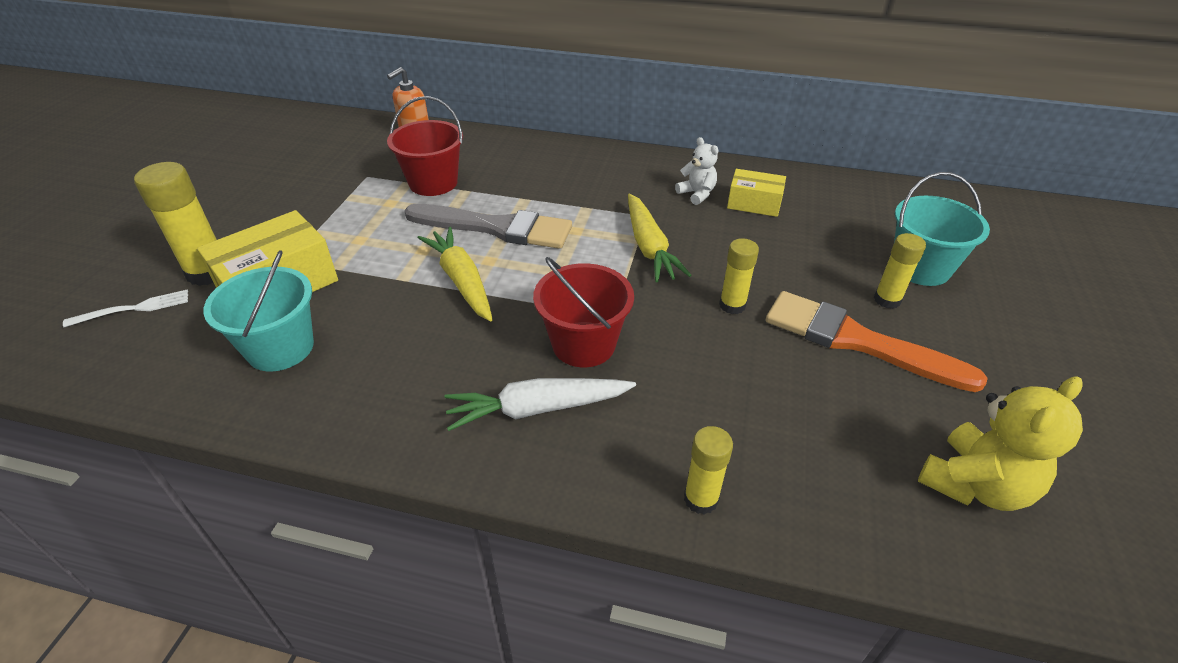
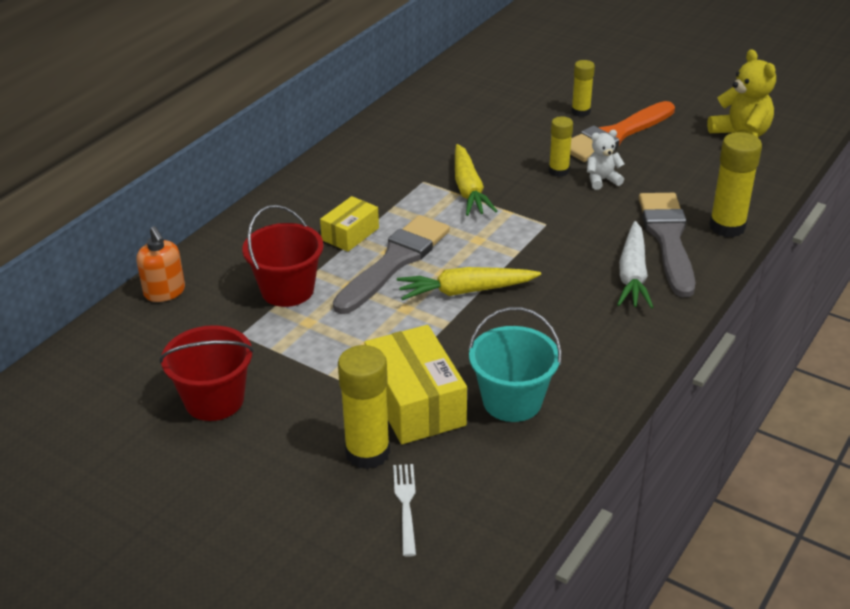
camera: 70 degrees left, 5 degrees down
red bucket [533,257,634,367] -> red bucket moved to [159,325,254,421]
yellow carrot [628,193,692,282] -> yellow carrot turned 75 degrees clockwise [455,144,497,216]
white teddy bear [675,137,719,205] -> white teddy bear moved to [587,130,625,190]
yellow glue stick [684,426,733,515] -> yellow glue stick [709,132,762,237], size x1.63
yellow box [727,169,786,217] -> yellow box moved to [320,196,379,252]
turquoise bucket [894,172,990,286] -> none
none -> grey brush [639,193,695,297]

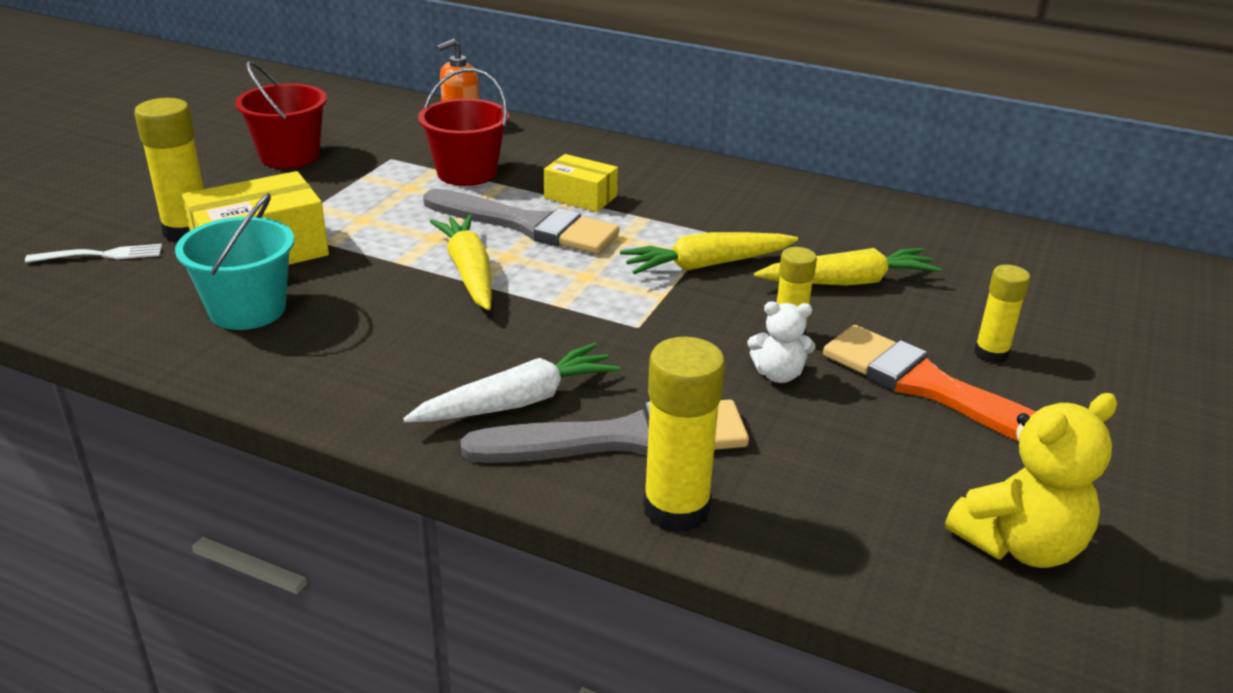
camera: 80 degrees right, 5 degrees down
white teddy bear [587,130,625,190] -> white teddy bear turned 120 degrees clockwise [747,301,815,383]
white carrot [617,221,653,308] -> white carrot turned 150 degrees clockwise [403,343,620,422]
none -> yellow carrot [754,248,942,286]

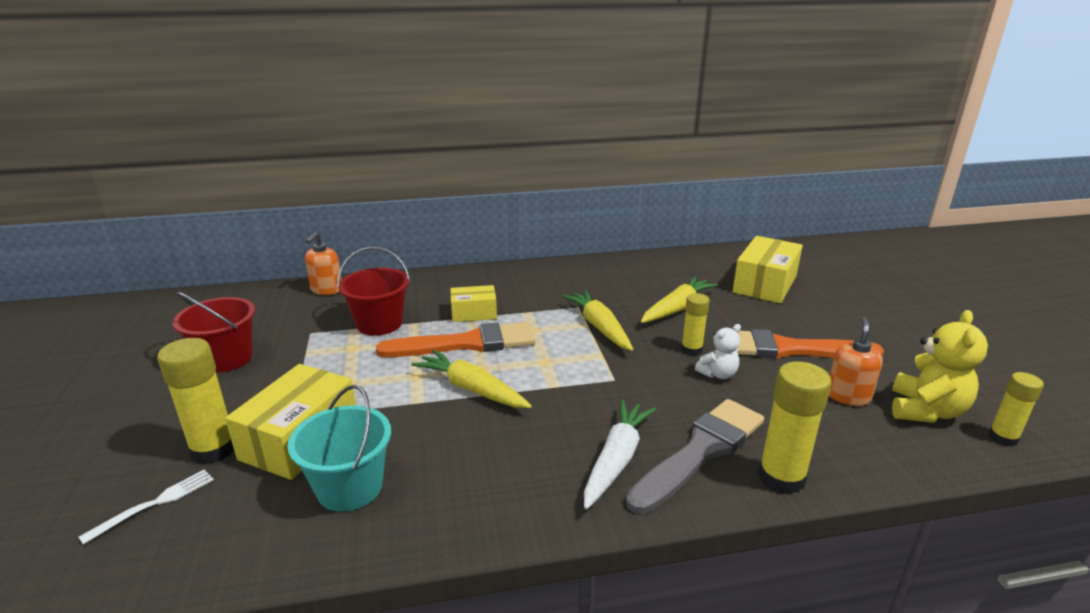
camera: 35 degrees left, 5 degrees down
grey brush [423,189,619,254] -> orange brush [376,322,535,357]
yellow carrot [620,232,798,274] -> yellow carrot turned 120 degrees clockwise [562,290,633,351]
yellow glue stick [974,265,1030,363] -> yellow glue stick moved to [988,372,1044,446]
none -> yellow box [733,236,803,304]
none -> orange soap dispenser [829,317,883,406]

